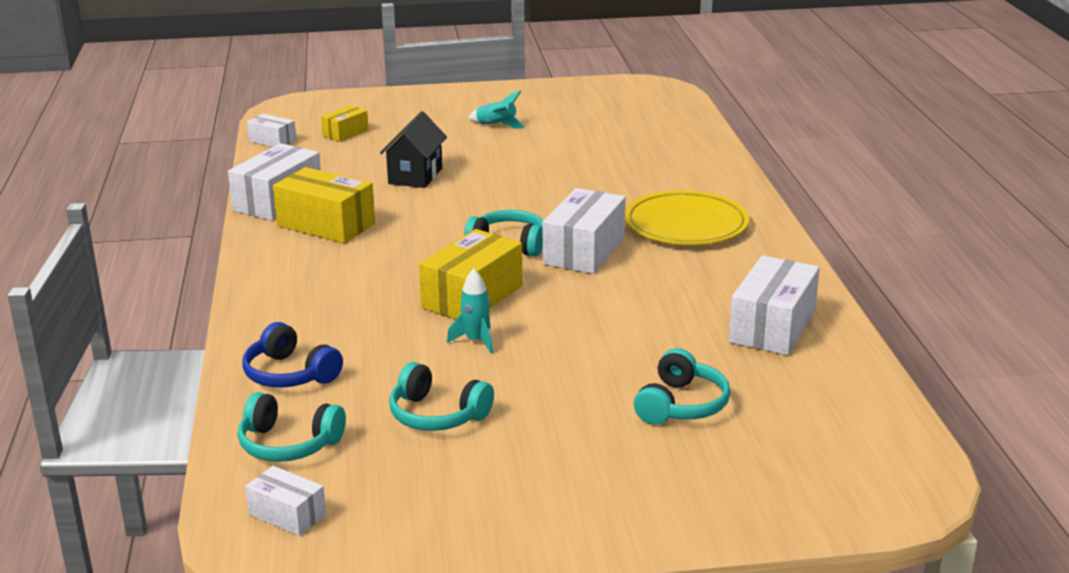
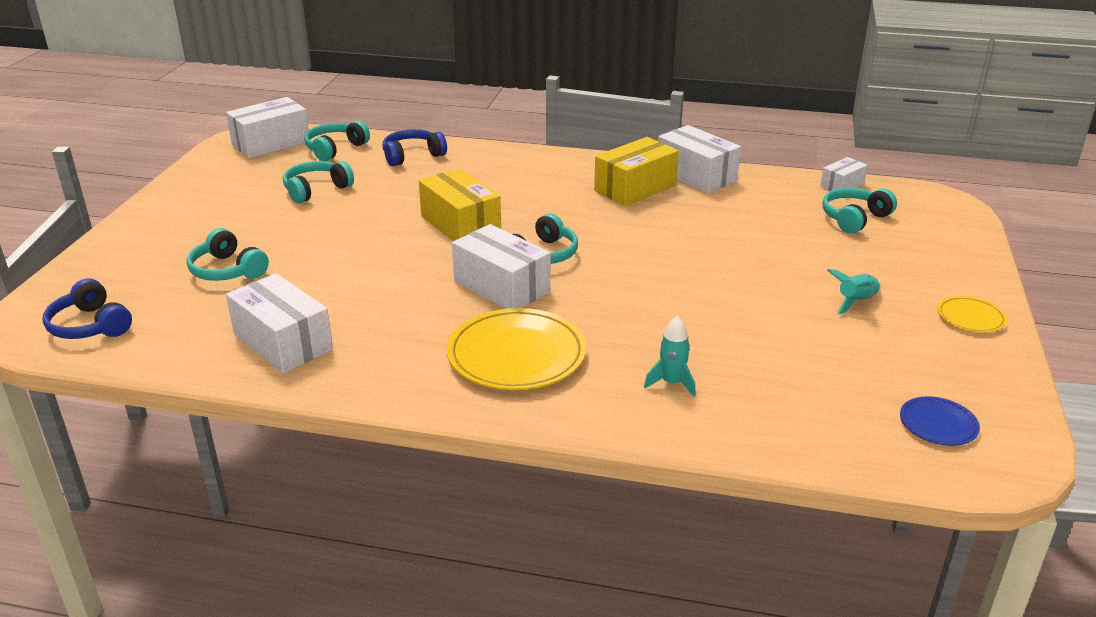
camera: 110 degrees right, 5 degrees up
white box [245,466,326,536] -> white box [226,97,309,158], size x1.81
yellow box [321,105,368,142] -> turquoise headphones [823,188,897,234]
black house [380,111,447,188] -> none
turquoise rocket [447,269,493,354] -> turquoise rocket moved to [644,315,696,397]
none -> blue headphones [43,279,132,339]
none -> blue plate [900,396,980,446]
none -> yellow plate [938,296,1007,333]

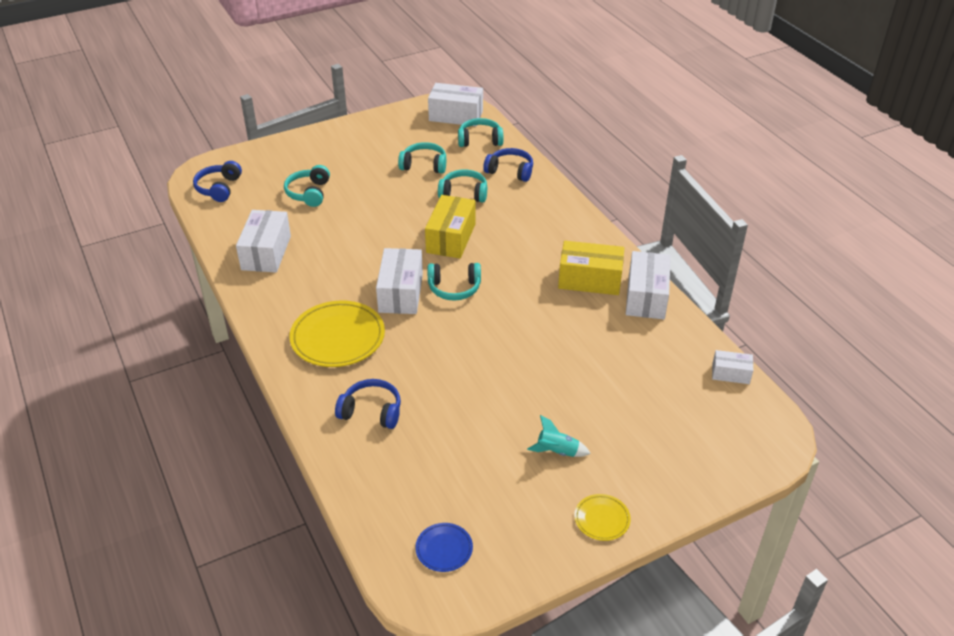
camera: 50 degrees right, 10 degrees up
turquoise rocket [644,315,696,397] -> blue headphones [335,379,401,429]
turquoise headphones [823,188,897,234] -> turquoise headphones moved to [438,169,487,202]

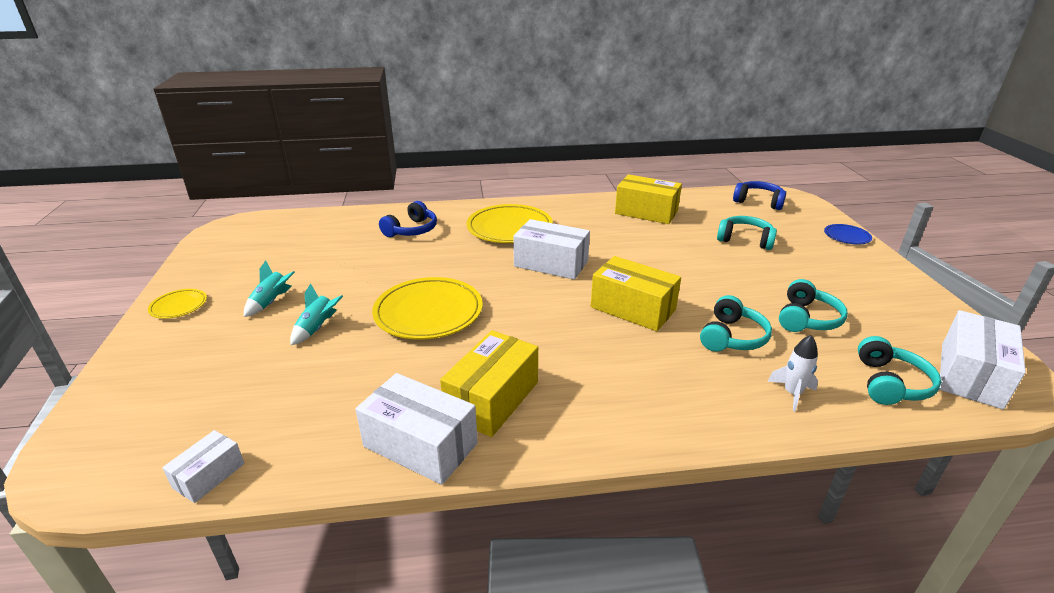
camera: 110 degrees right, 10 degrees down
white box [236,210,291,273] -> yellow box [615,174,682,224]
blue plate [415,523,473,572] -> blue plate moved to [824,224,872,245]
turquoise headphones [428,263,481,301] -> none
blue headphones [483,148,533,182] -> white rocket [768,335,818,411]
none -> turquoise rocket [290,283,343,345]
none -> yellow plate [372,277,483,339]

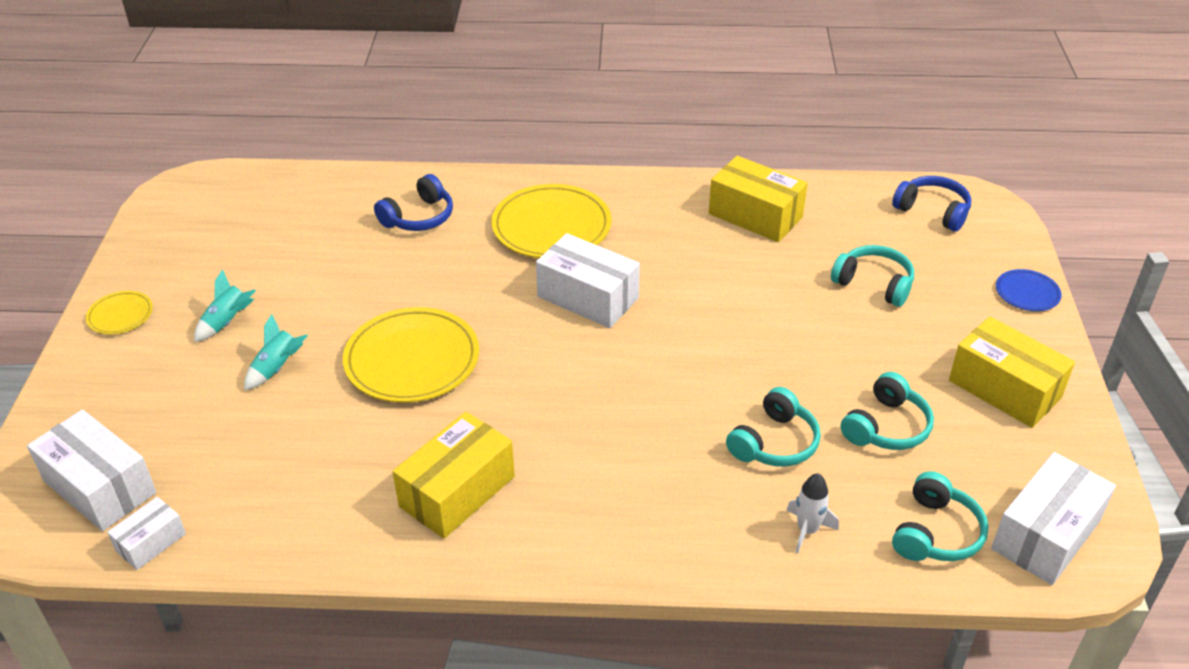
camera: 10 degrees right, 10 degrees up
white box [355,373,478,485] -> white box moved to [27,409,156,531]
yellow box [591,256,681,331] -> yellow box moved to [949,317,1075,428]

